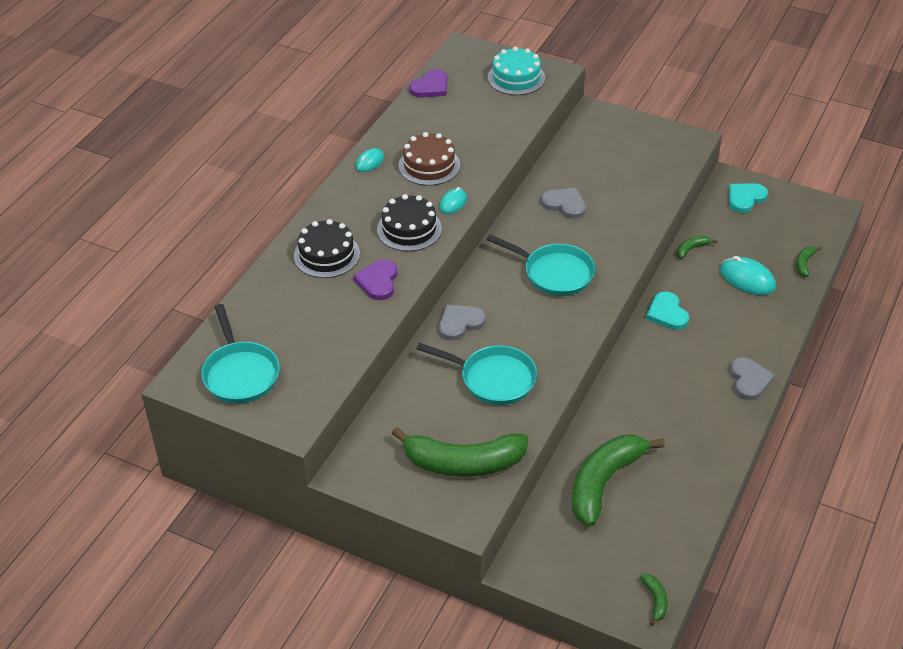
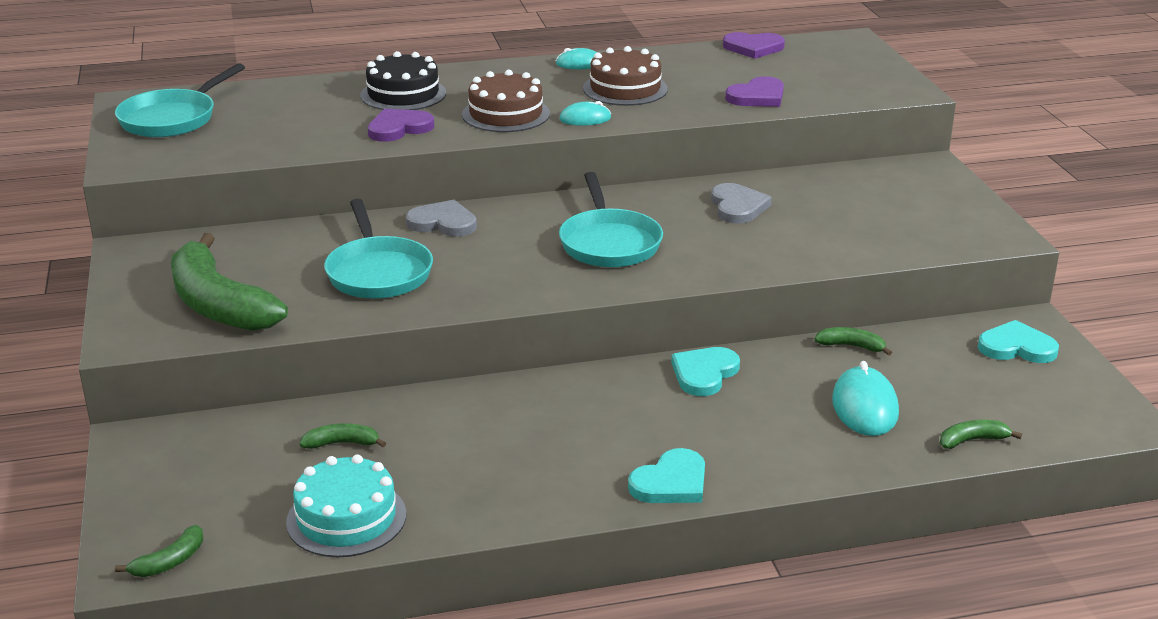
camera: 50 degrees right, 15 degrees down
black cake [377,194,442,251] -> brown cake [462,70,550,132]
turquoise cake [488,47,545,95] -> turquoise cake moved to [286,454,406,557]
green banana [572,435,665,527] -> green banana [300,423,386,449], size x0.41
grey heart [730,357,775,400] -> turquoise heart [628,448,705,503]
none -> purple heart [725,76,784,107]

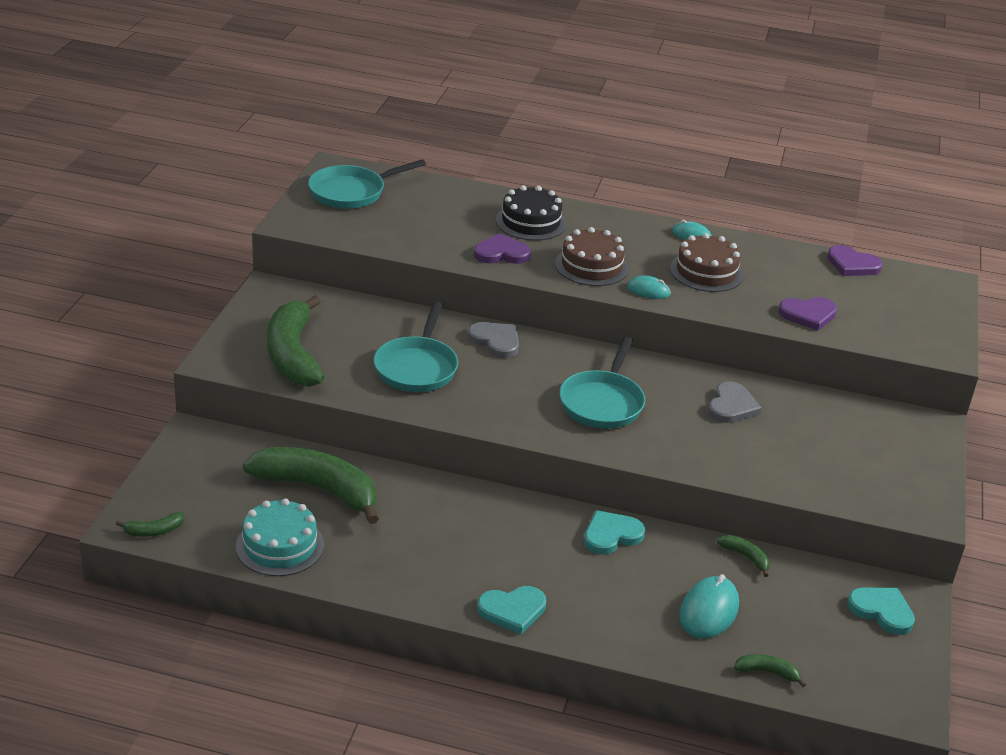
camera: 25 degrees right, 5 degrees up
green banana [300,423,386,449] -> green banana [243,447,379,524], size x2.43

